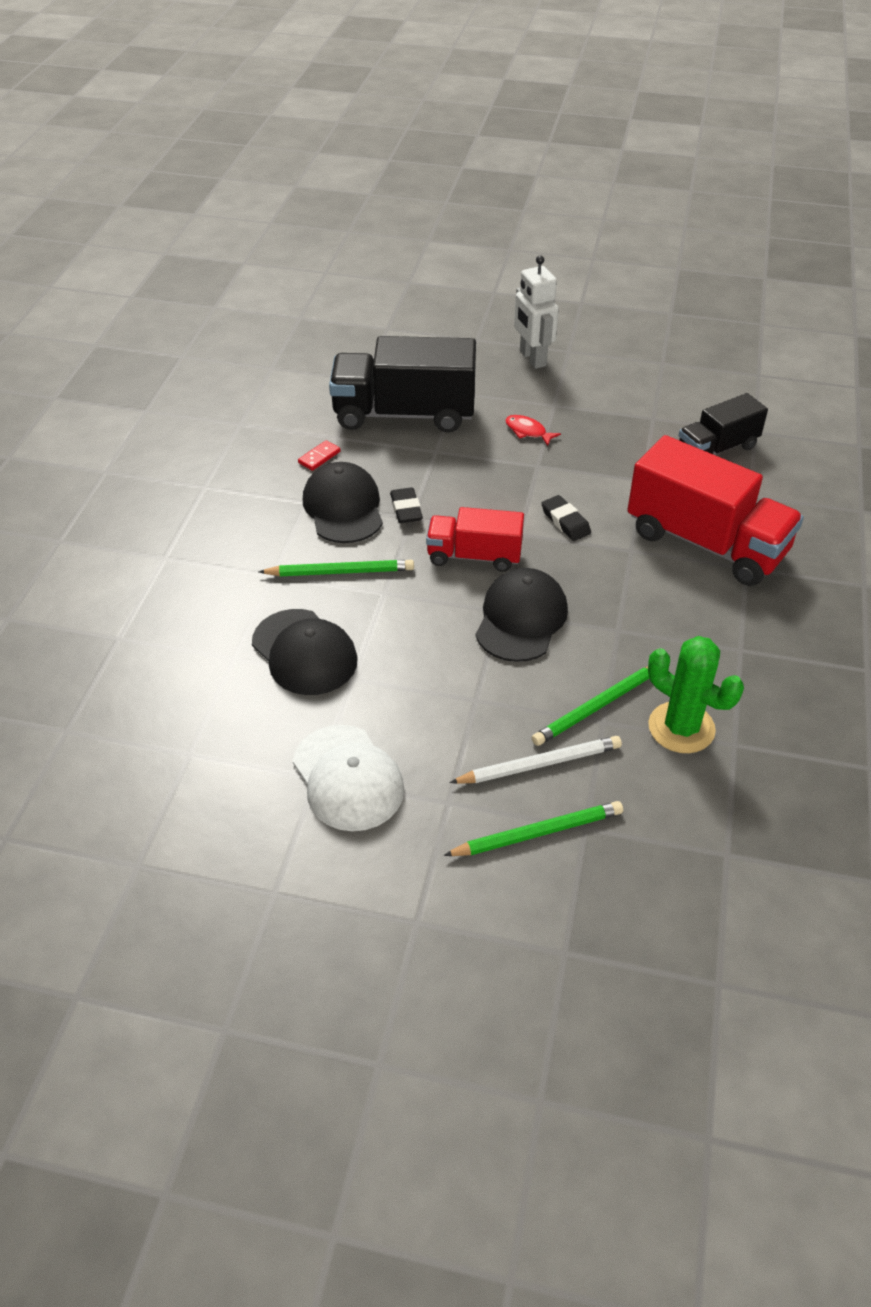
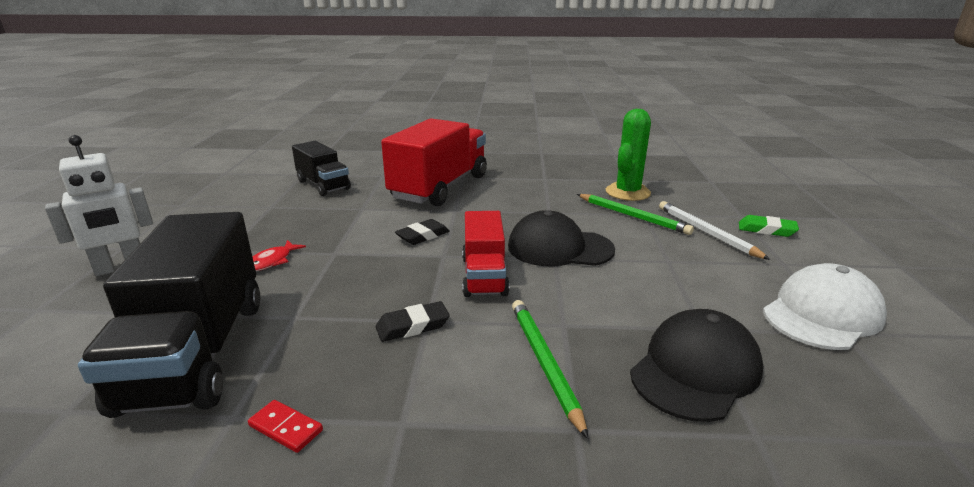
camera: 100 degrees left, 20 degrees down
black cap [303,462,383,543] -> none
green pencil [443,801,623,856] -> green eraser [739,215,799,237]

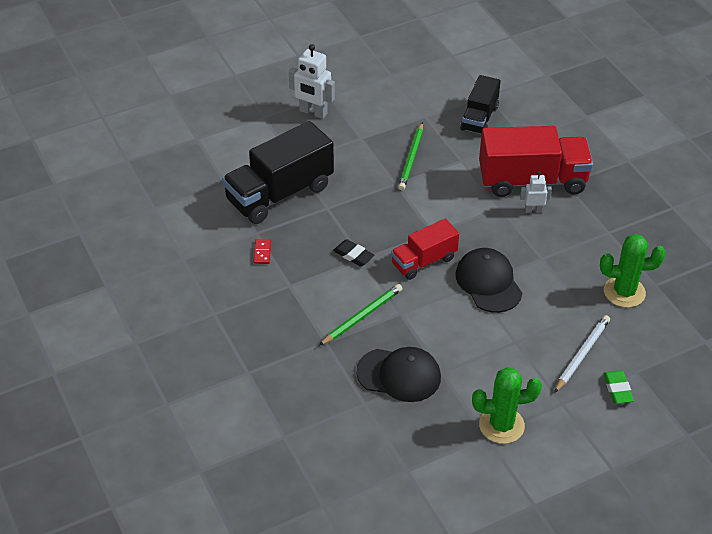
camera: 60 degrees right, 20 degrees up
red fish [253,240,306,271] -> none
black eraser [395,219,450,245] -> none
green pencil [577,194,694,235] -> green pencil moved to [398,122,423,190]
white cap [763,263,887,350] -> green cactus [472,367,542,444]
none -> white robot [520,172,552,213]

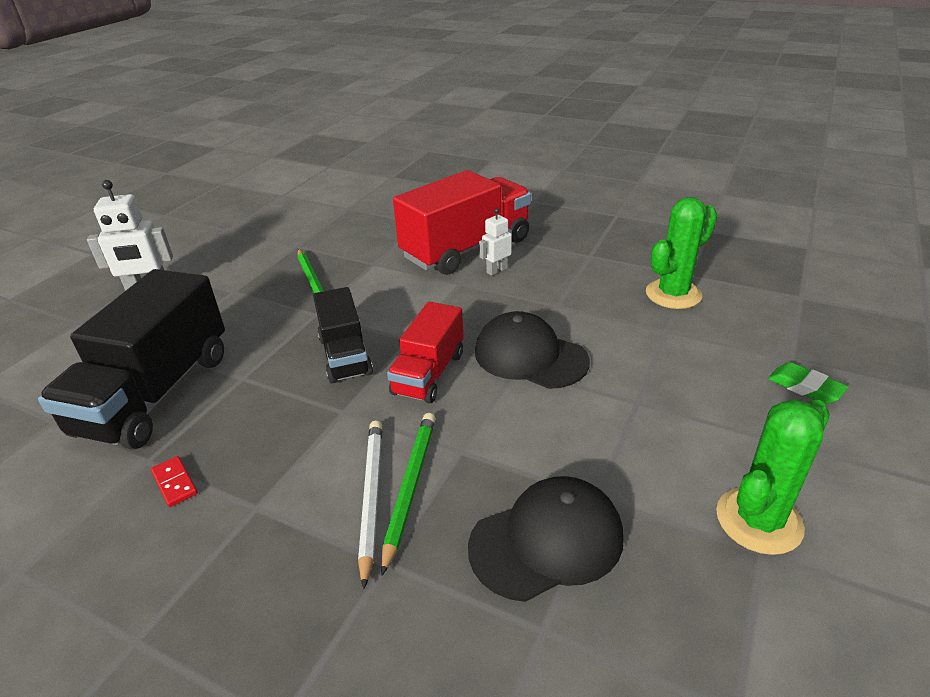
camera: 35 degrees left, 10 degrees down
black eraser [333,239,374,266] -> none
black truck [460,75,501,135] -> black truck moved to [313,287,373,383]
white pencil [554,315,610,393] -> white pencil moved to [358,420,382,589]

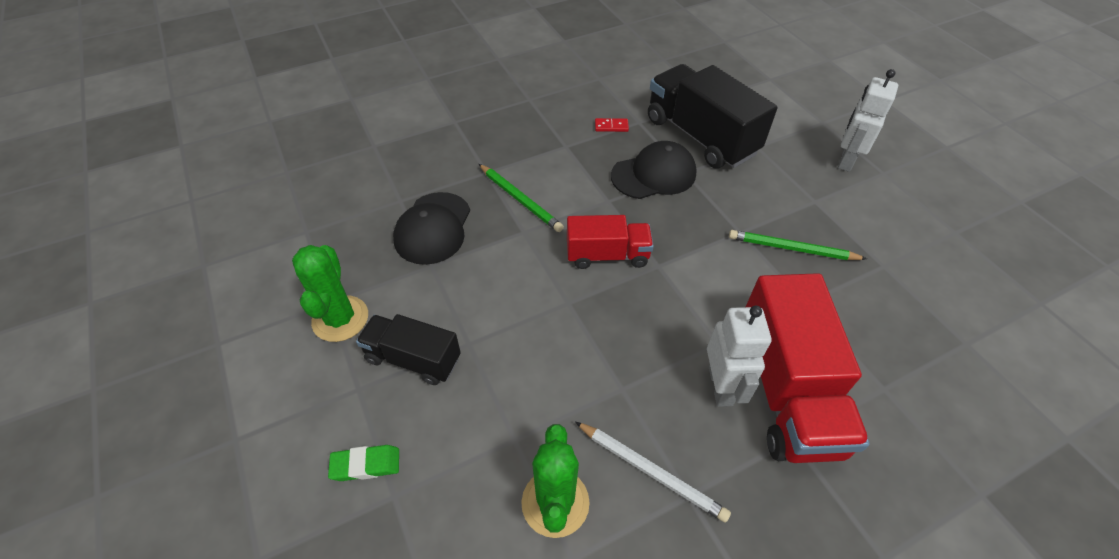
camera: 125 degrees right, 15 degrees up
black truck [313,287,373,383] -> black truck moved to [356,314,461,385]
white pencil [358,420,382,589] -> white pencil moved to [575,422,731,522]
red truck [387,302,464,404] -> red truck turned 120 degrees clockwise [567,215,654,269]
black cap [475,311,590,389] -> black cap moved to [611,141,696,199]
white robot [479,208,512,276] -> white robot [707,306,771,407], size x1.73

